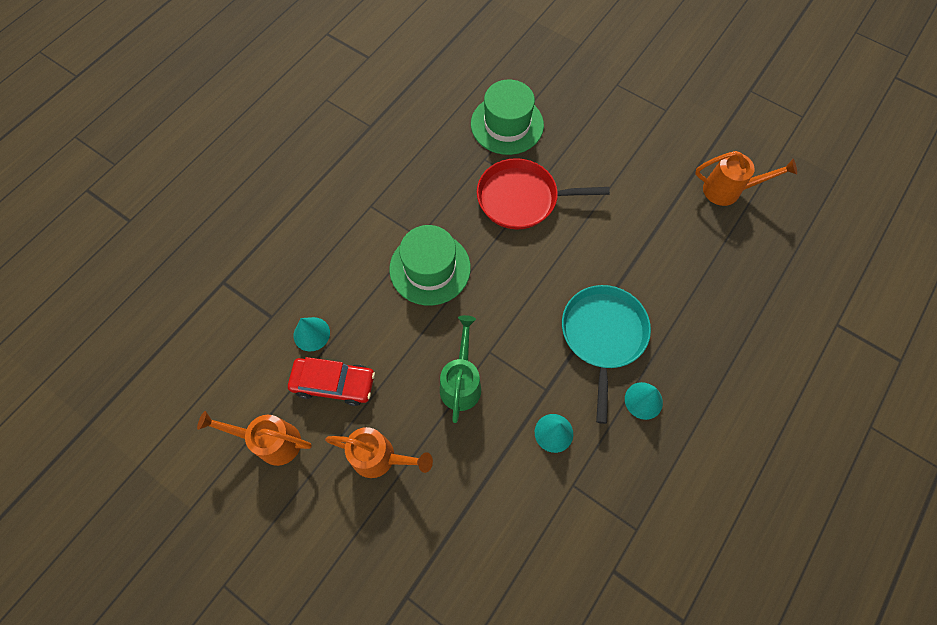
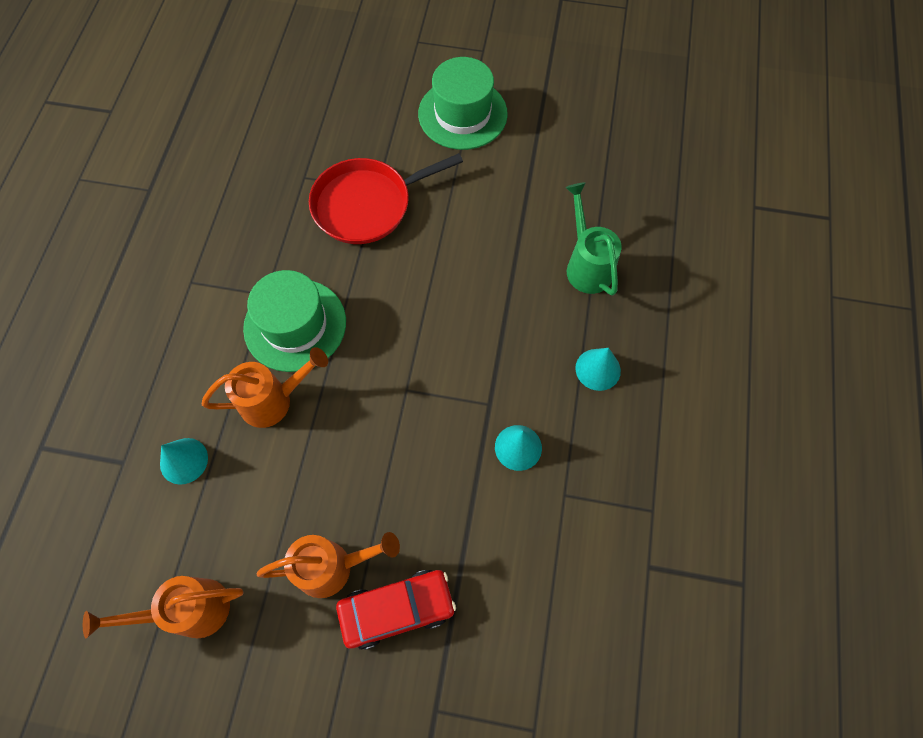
camera: 25 degrees left, 0 degrees up
red car [288,357,375,406] -> red car moved to [336,570,456,650]
green watering can [440,315,481,423] -> green watering can moved to [565,182,622,295]
green hat [471,80,544,155] -> green hat moved to [418,57,508,150]
turquoise pan [562,285,651,424] -> none
orange watering can [695,151,797,206] -> orange watering can moved to [202,347,328,428]

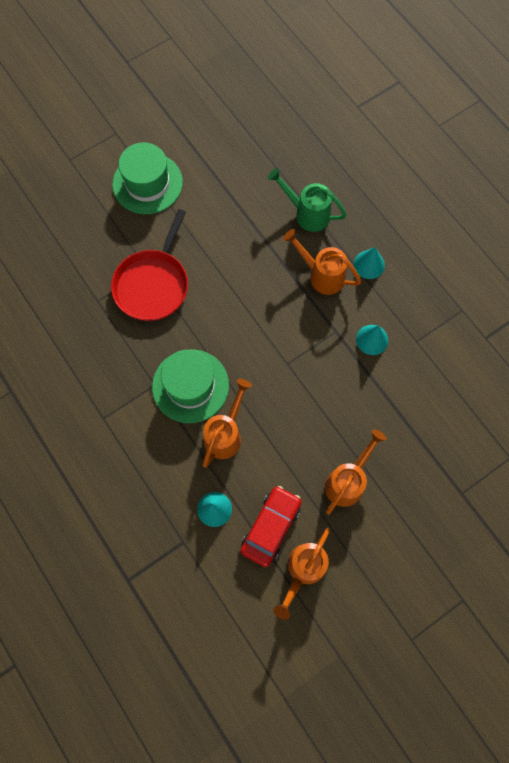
camera: 45 degrees left, 5 degrees up
red car [336,570,456,650] -> red car moved to [241,486,302,567]
none -> orange watering can [283,229,361,295]

